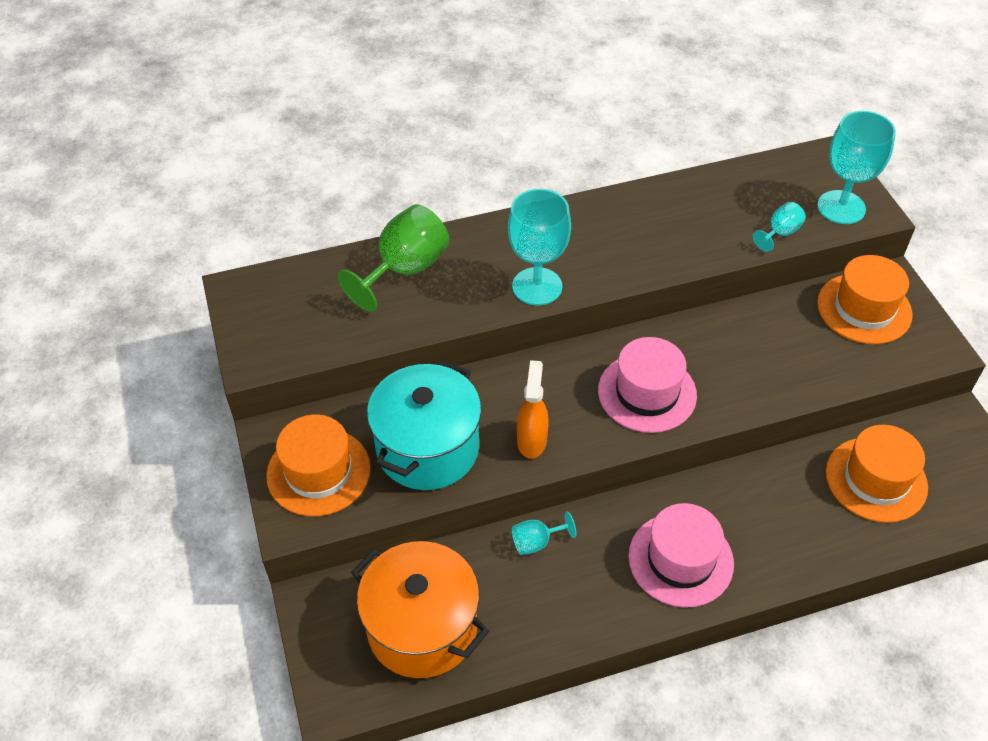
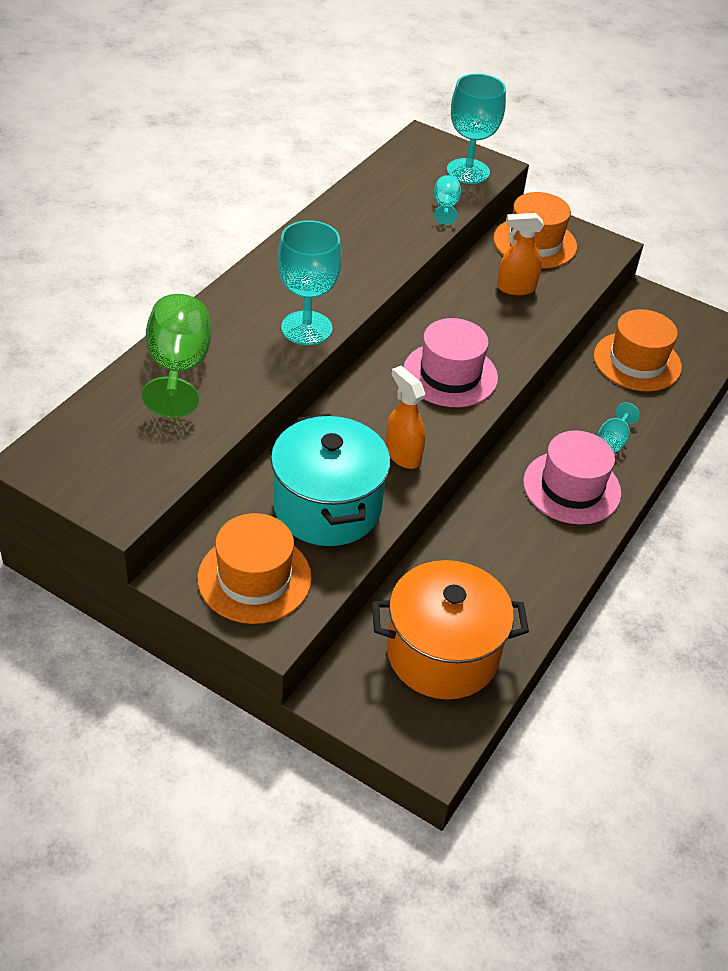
camera: 45 degrees left, 5 degrees down
turquoise goblet [512,511,576,555] -> turquoise goblet moved to [597,402,640,453]
none -> orange spray bottle [497,213,544,295]

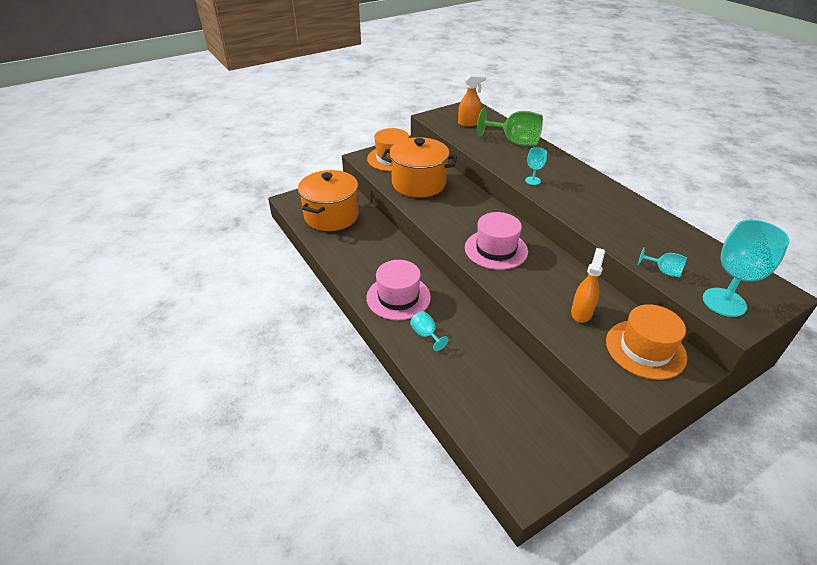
camera: 120 degrees right, 5 degrees down
turquoise pot [271,413,390,546] -> orange pot [381,137,457,198]
turquoise goblet [277,220,342,345] -> turquoise goblet [525,147,547,185], size x0.50
orange spray bottle [386,366,425,469] -> orange spray bottle moved to [458,73,486,127]
orange hat [594,309,682,391] -> none

